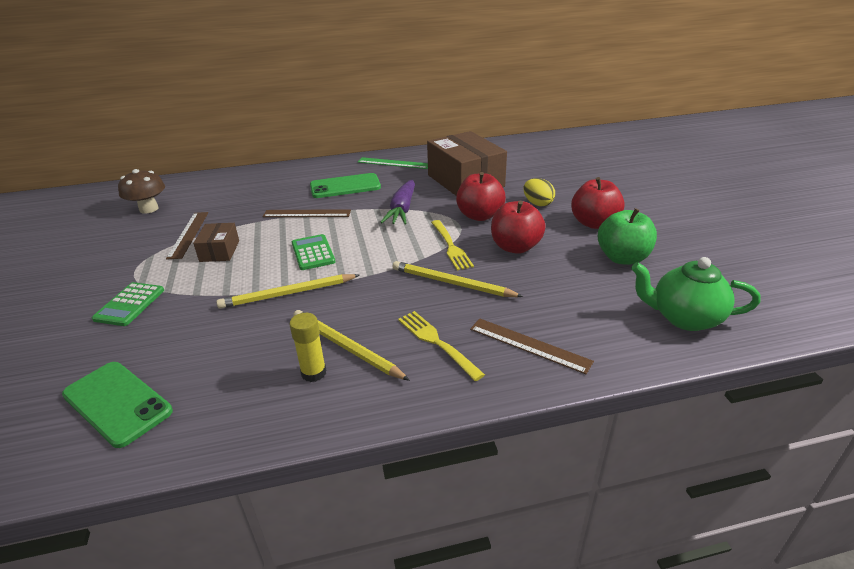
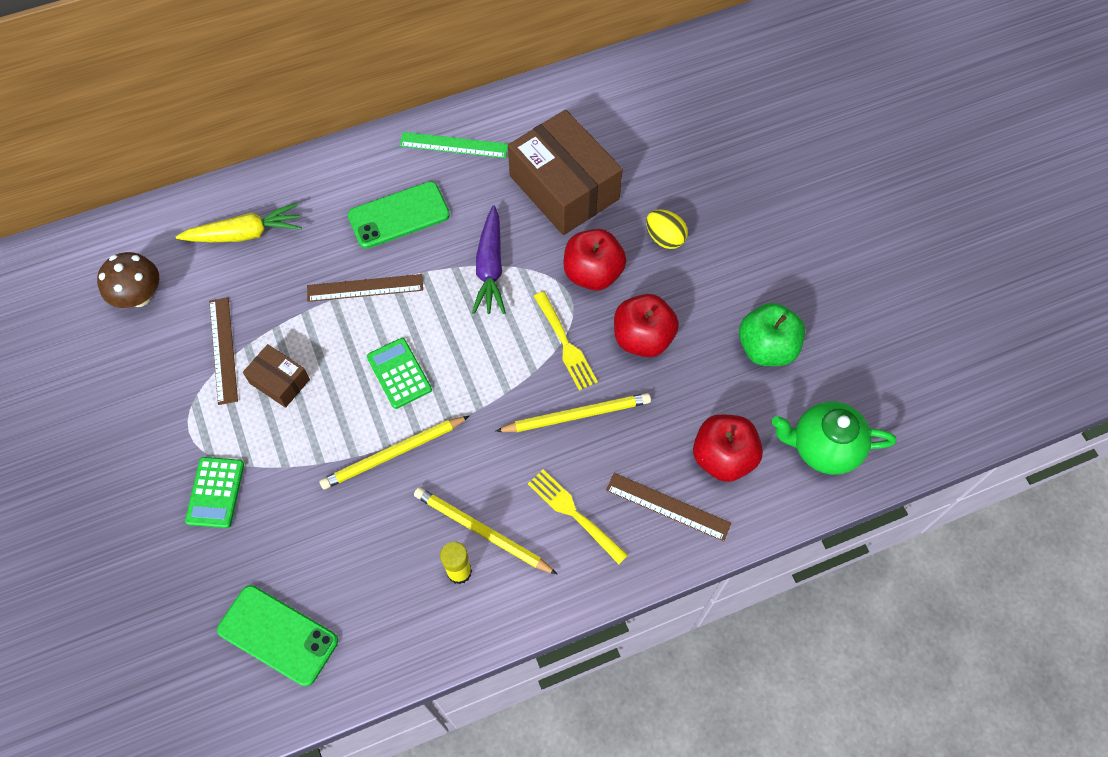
camera: 10 degrees left, 30 degrees up
brown box [193,223,239,262] -> brown box turned 45 degrees counterclockwise [243,344,310,408]
yellow pencil [393,261,523,297] -> yellow pencil turned 150 degrees clockwise [495,393,651,432]
red apple [571,177,625,229] -> red apple moved to [693,414,763,482]
none -> yellow carrot [176,203,302,243]

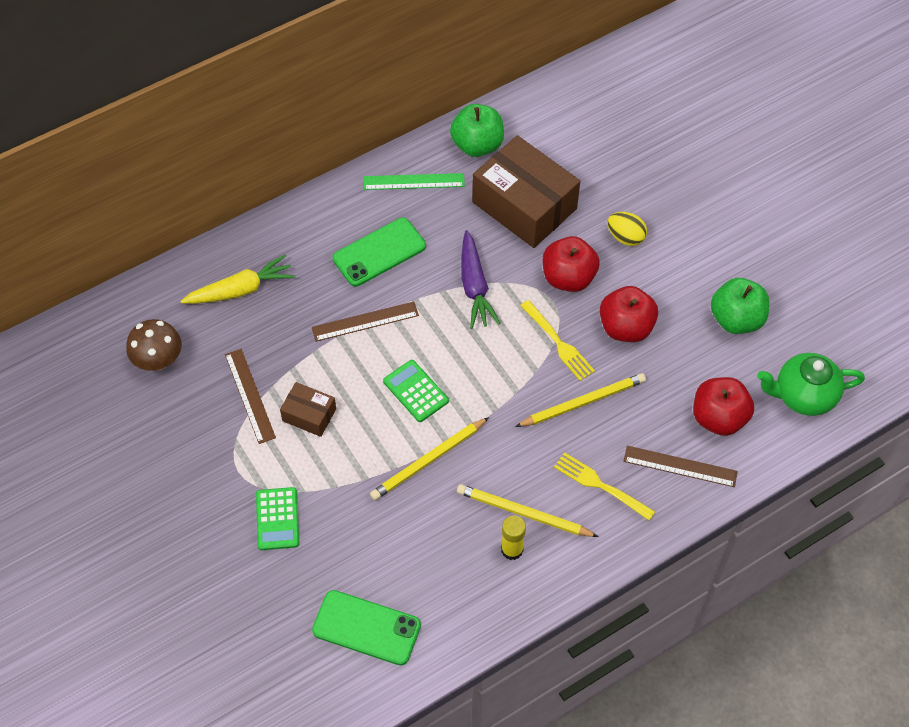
camera: 10 degrees left, 5 degrees down
none -> green apple [450,104,504,157]

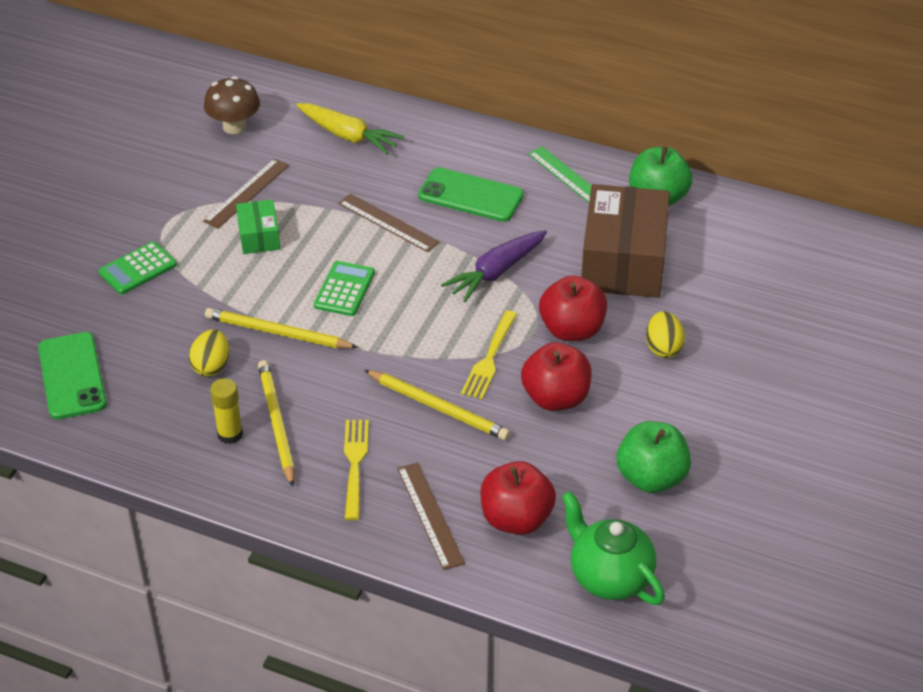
camera: 55 degrees right, 15 degrees down
brown box [280,382,336,437] -> green box [236,200,280,254]
none -> yellow egg [189,329,229,377]

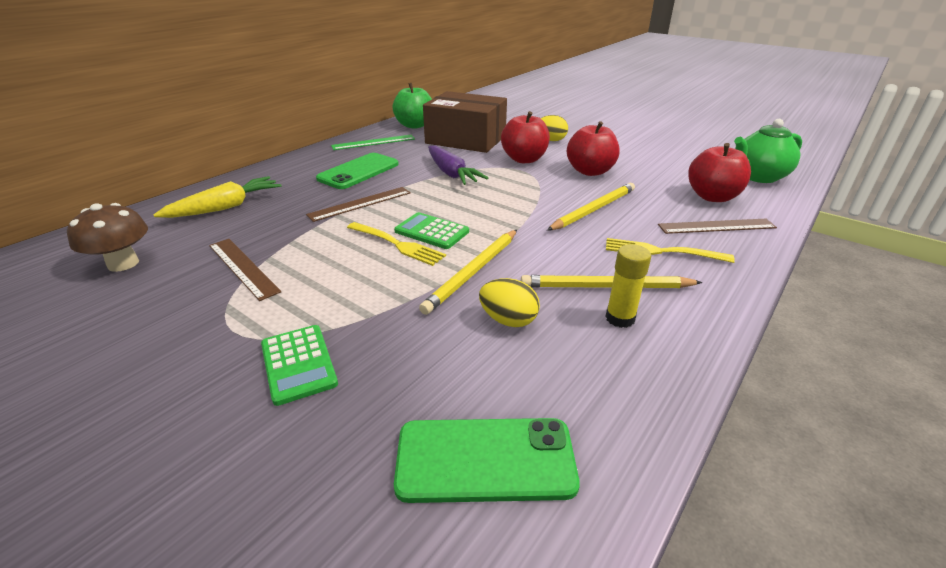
camera: 75 degrees left, 10 degrees down
green box [236,200,280,254] -> none
yellow fork [461,310,517,399] -> yellow fork moved to [347,222,446,266]
green apple [617,421,691,493] -> none

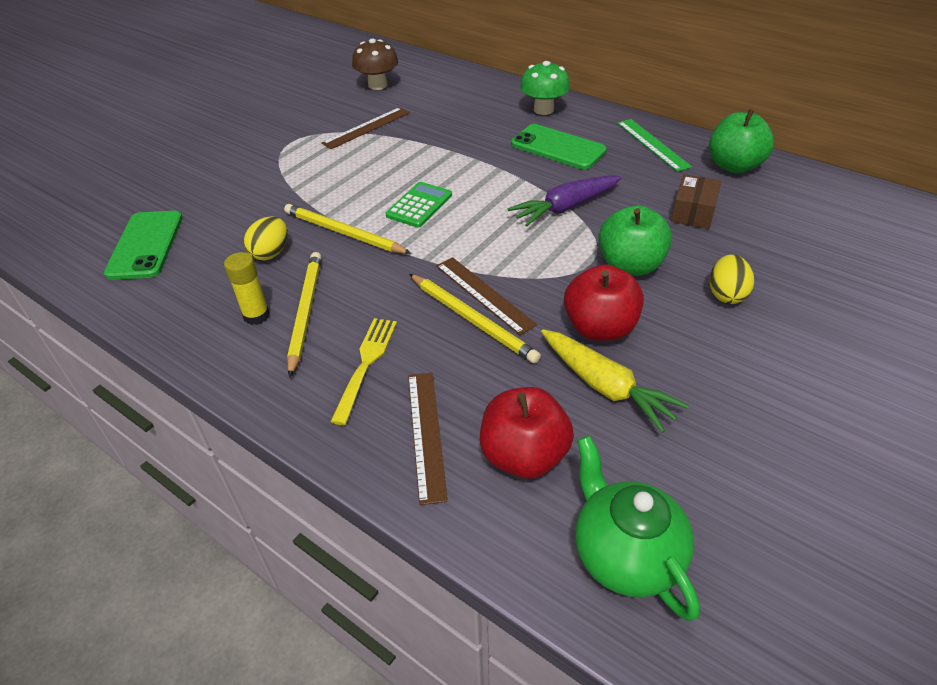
camera: 90 degrees right, 10 degrees up
yellow carrot [153,176,282,218] -> yellow carrot moved to [541,329,689,433]
green calculator [261,325,338,406] -> none
brown ruler [306,187,411,222] -> brown ruler moved to [436,257,537,335]
yellow fork [347,222,446,266] -> none
brown box [423,91,507,153] -> brown box [671,174,722,229], size x0.48
red apple [501,111,550,163] -> green apple [598,205,672,276]
none -> green mushroom [520,61,570,115]

